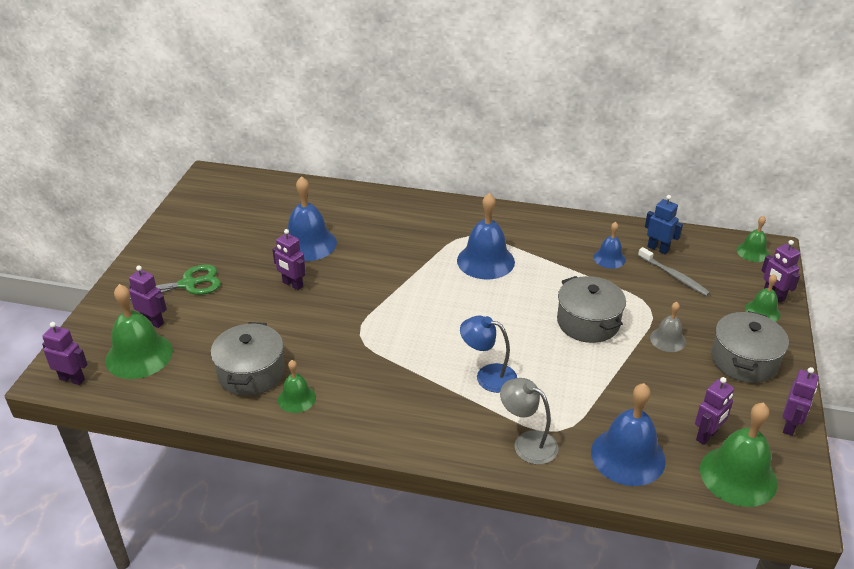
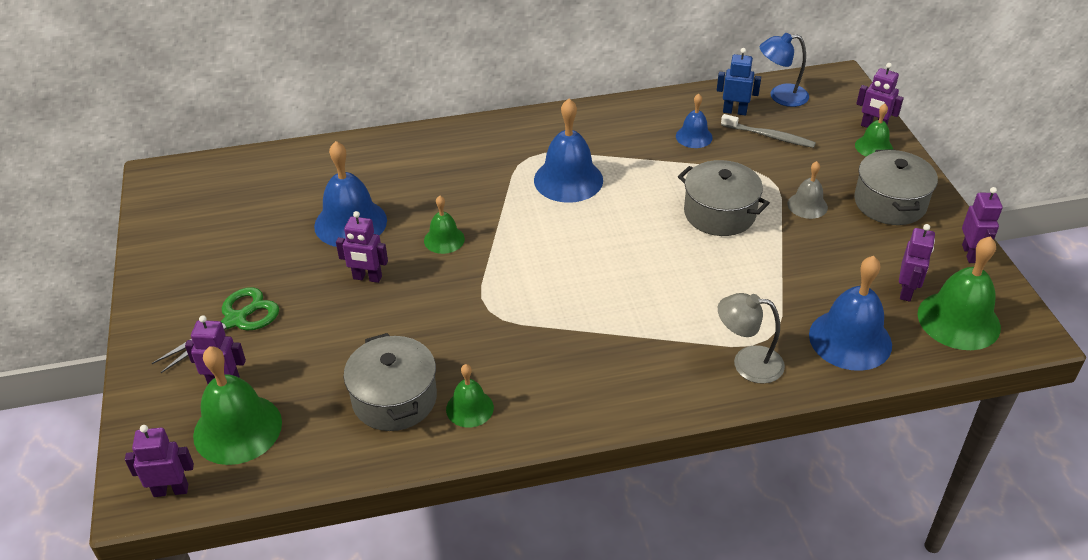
camera: 25 degrees left, 5 degrees up
blue lamp [460,316,517,393] -> blue lamp moved to [760,33,809,107]
green bell [737,215,769,262] -> green bell moved to [424,196,465,254]

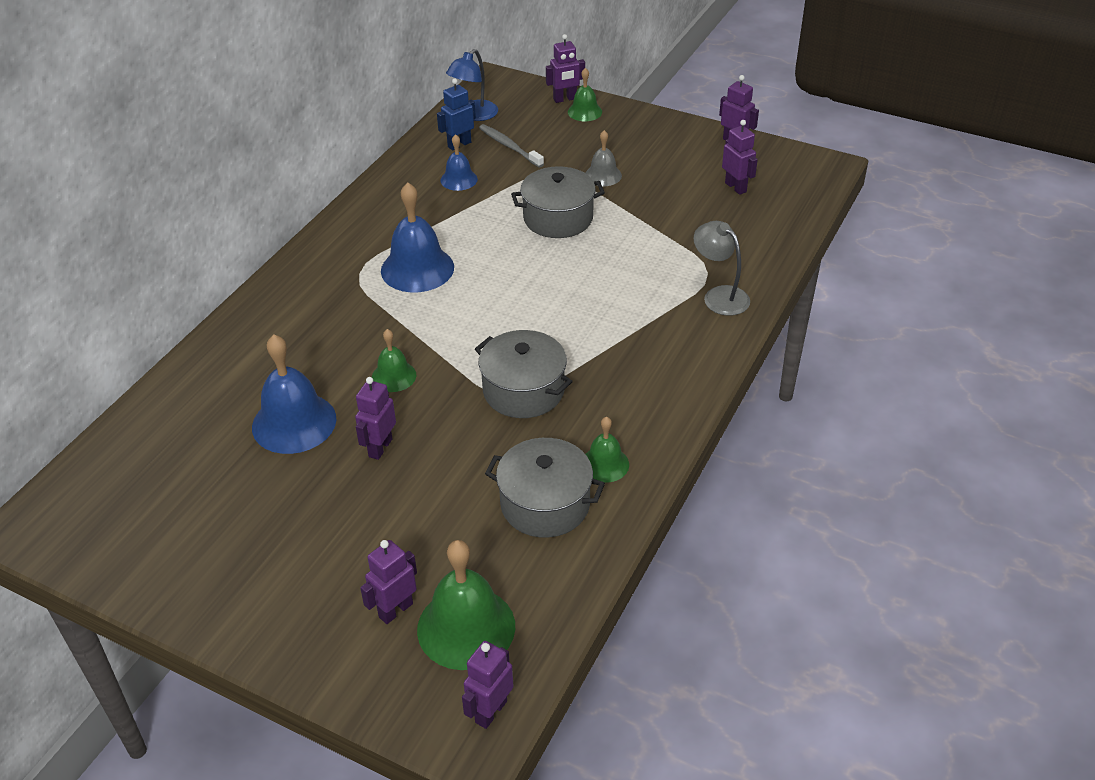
camera: 50 degrees left, 0 degrees up
green scissors [152,287,279,373] -> none
purple robot [336,211,388,283] -> purple robot turned 150 degrees clockwise [355,377,396,460]
grey lamp [718,293,785,384] -> grey lamp turned 90 degrees clockwise [693,221,750,316]
grey toothbrush [721,114,816,148] -> grey toothbrush turned 105 degrees counterclockwise [479,124,544,168]
blue bell [809,256,892,371] -> none
grey pot [854,149,938,225] -> grey pot moved to [475,330,573,418]
green bell [918,236,1001,350] -> none

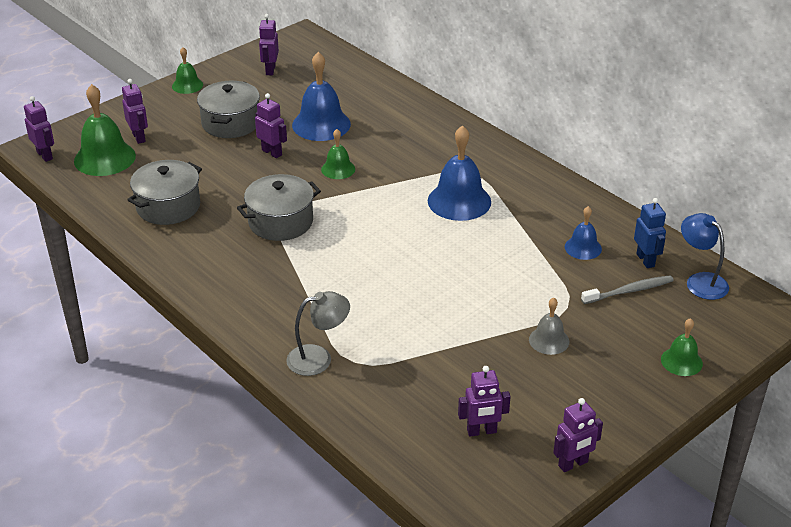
camera: 110 degrees right, 5 degrees down
grey pot [511,166,605,238] -> grey pot moved to [197,81,260,138]
purple robot [546,34,585,103] -> purple robot moved to [259,14,279,75]
green bell [586,417,629,483] -> green bell moved to [172,47,203,94]

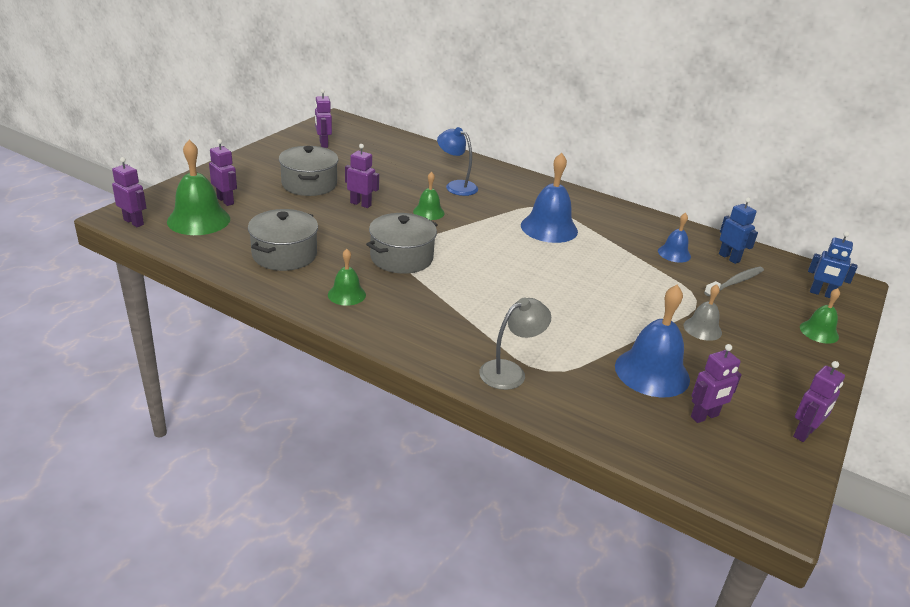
camera: 20 degrees left, 5 degrees down
green bell [172,47,203,94] -> green bell moved to [328,249,366,306]
blue bell [292,52,351,141] -> blue bell moved to [615,285,690,397]
blue lamp [681,213,729,300] -> blue lamp moved to [437,127,478,196]
none -> blue robot [808,231,858,298]

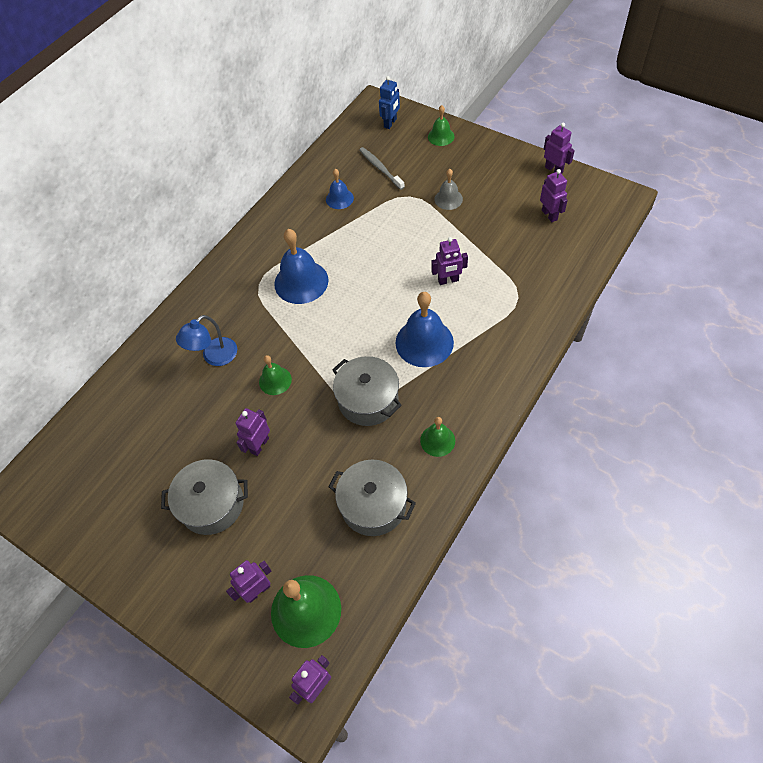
camera: 80 degrees left, 25 degrees up
purple robot [315,89,332,148] -> purple robot moved to [431,237,468,285]
grey lamp [479,298,551,390] -> none
blue bell [615,285,690,397] -> blue bell moved to [396,292,454,367]
blue robot [719,198,758,264] -> none

